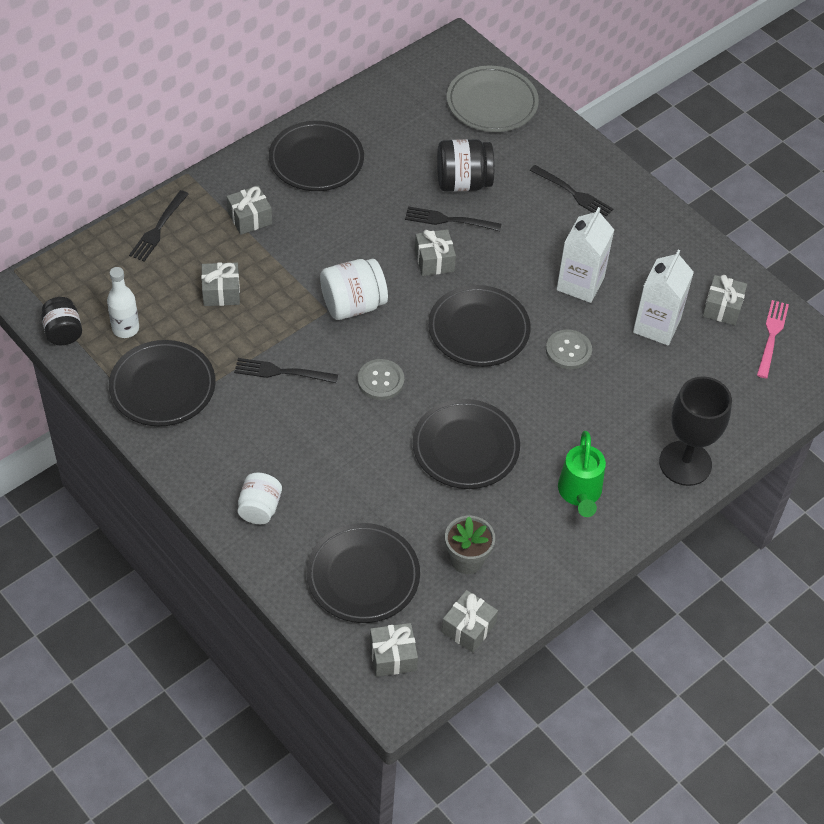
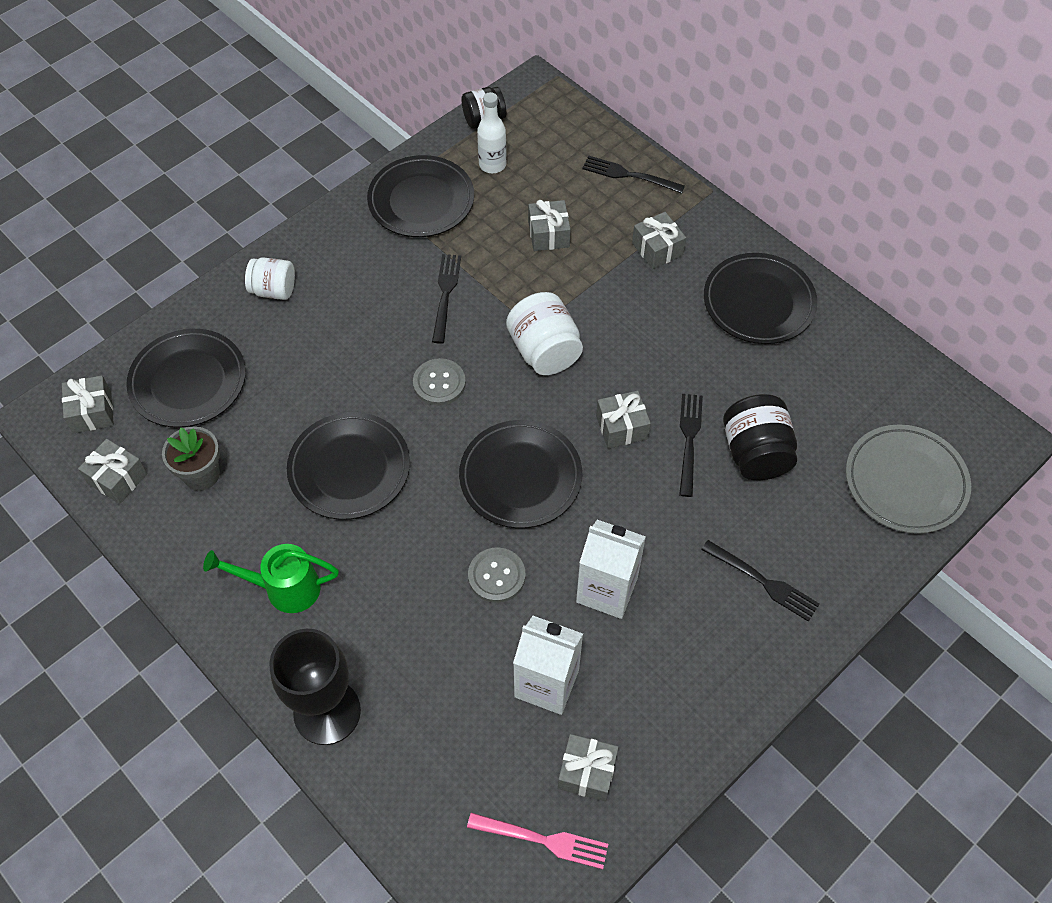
camera: 90 degrees right, 5 degrees up
black fork [530,165,613,218] -> black fork turned 90 degrees counterclockwise [701,540,820,622]

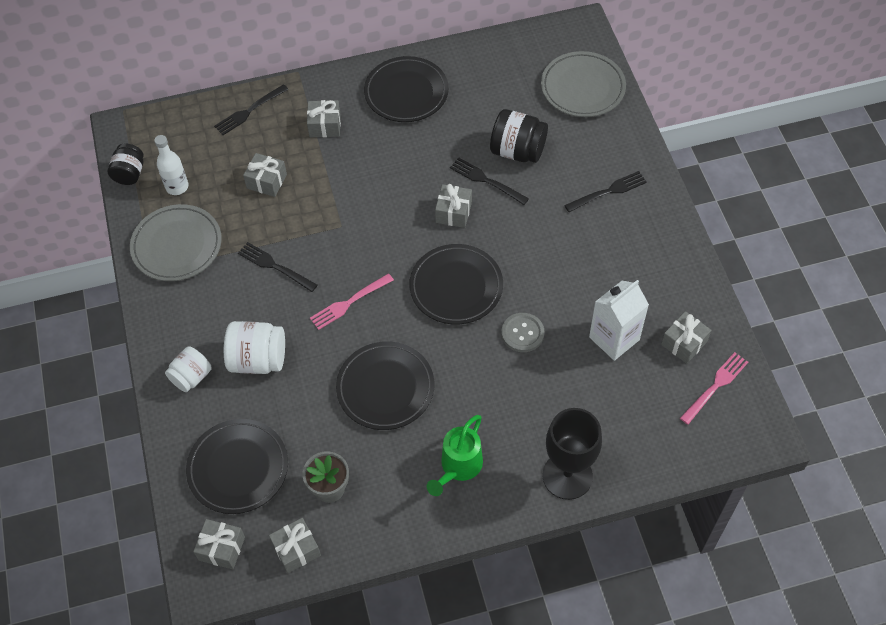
camera: 60 degrees left, 0 degrees up
black plate [367,155,474,237] -> grey plate [130,204,222,281]
grey button [413,358,466,406] -> pink fork [310,273,394,330]
white jar [506,292,583,375] -> white jar moved to [224,321,285,374]
white carton [576,520,646,619] -> none

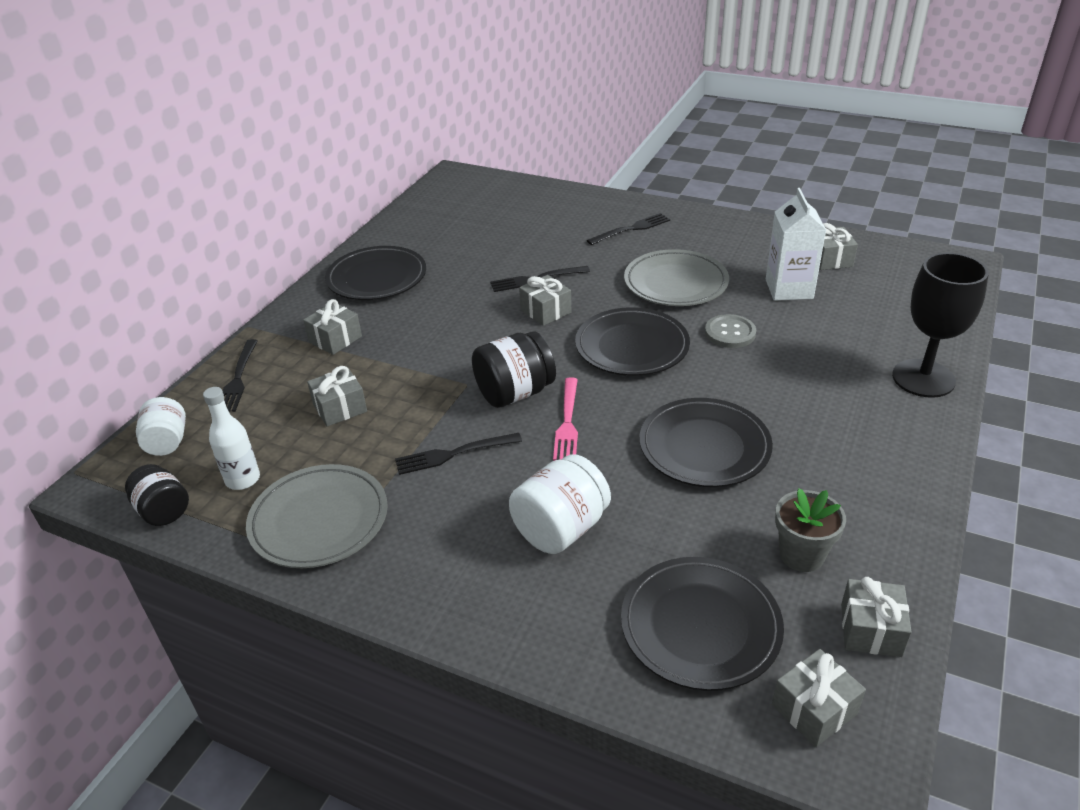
camera: 50 degrees left, 20 degrees down
white jar [165,347,212,392] -> white jar moved to [136,397,186,456]
green watering can [427,415,483,496] -> none
black jar [490,109,548,163] -> black jar moved to [472,331,556,408]
grey plate [541,51,626,117] -> grey plate moved to [624,249,729,306]
black fork [564,171,647,212] -> black fork turned 45 degrees clockwise [587,213,670,245]
pink fork [680,352,748,425] -> none

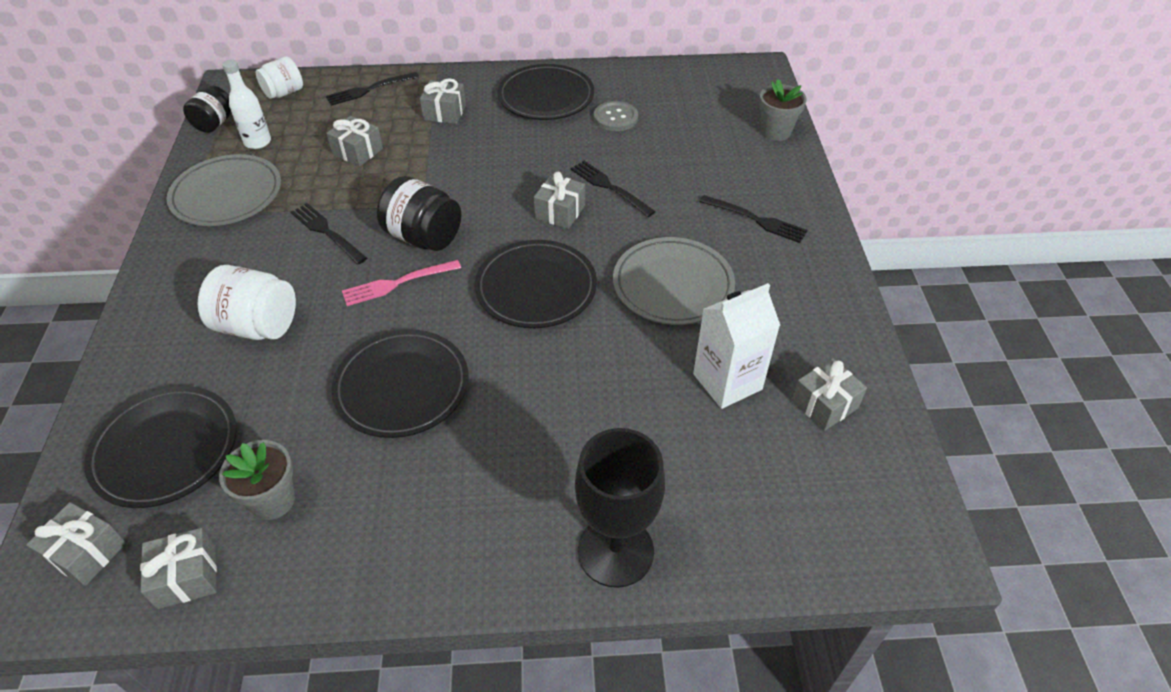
camera: 60 degrees right, 10 degrees up
grey button [705,314,756,348] -> grey button moved to [594,101,638,131]
none -> grey flower pot [759,79,807,141]

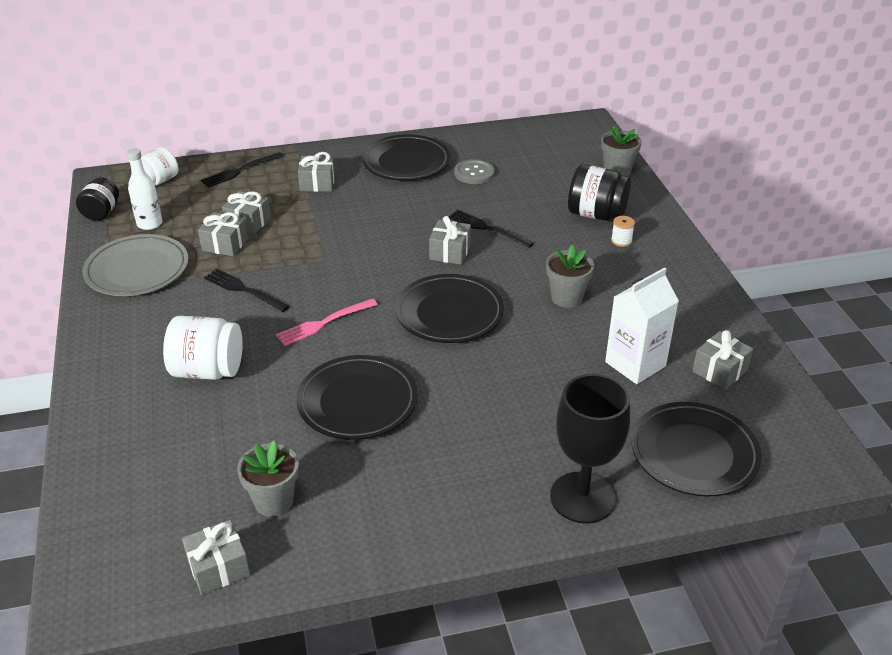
camera: 10 degrees left, 10 degrees down
grey gift [26,502,126,586] -> grey gift moved to [198,212,248,256]
black plate [84,386,237,508] -> black plate moved to [631,402,762,497]
black jar [377,176,461,251] -> black jar moved to [568,164,631,221]
grey plate [613,237,735,325] -> grey flower pot [546,244,594,308]
black fork [700,195,808,243] -> white spool [611,216,635,247]

